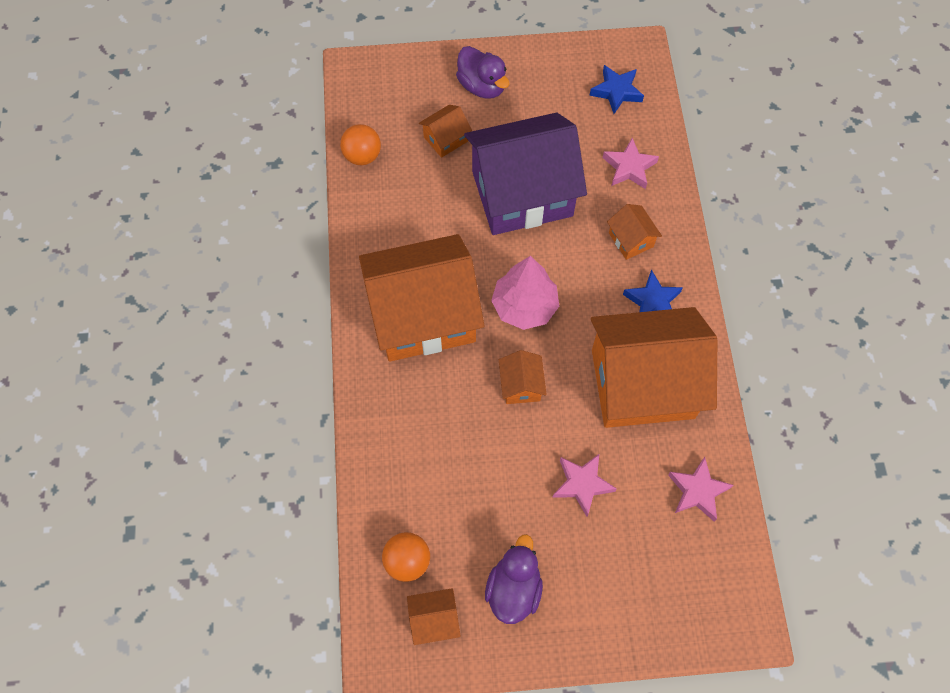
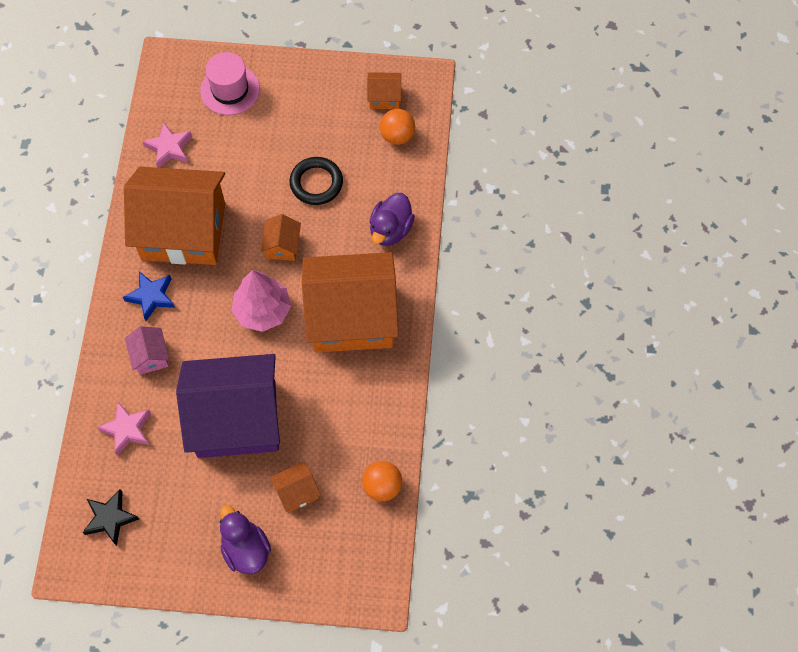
camera: 170 degrees left, 0 degrees up
purple duck [485,534,543,624] -> purple duck moved to [370,193,415,246]
pink star [552,454,617,517] -> none
blue star [589,65,644,114] -> black star [83,489,139,546]
orange house [607,204,662,260] -> pink house [125,326,169,375]
none -> pink hat [200,52,260,115]
none -> black ring [289,157,343,205]

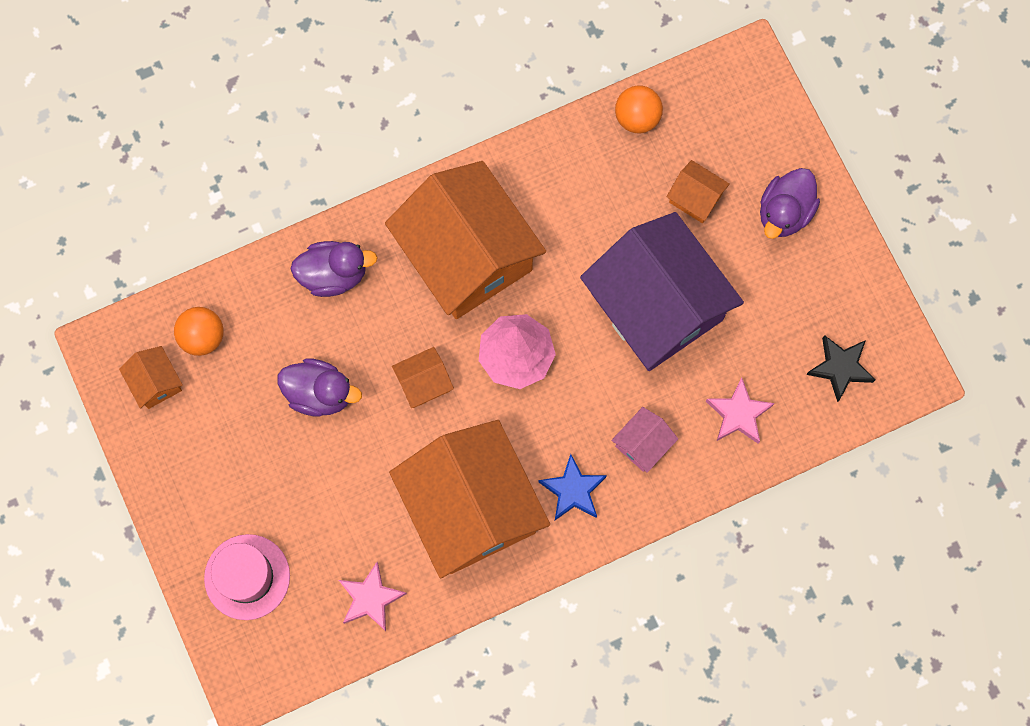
camera: 120 degrees left, 10 degrees up
black ring [289,157,343,205] -> purple duck [277,358,362,417]

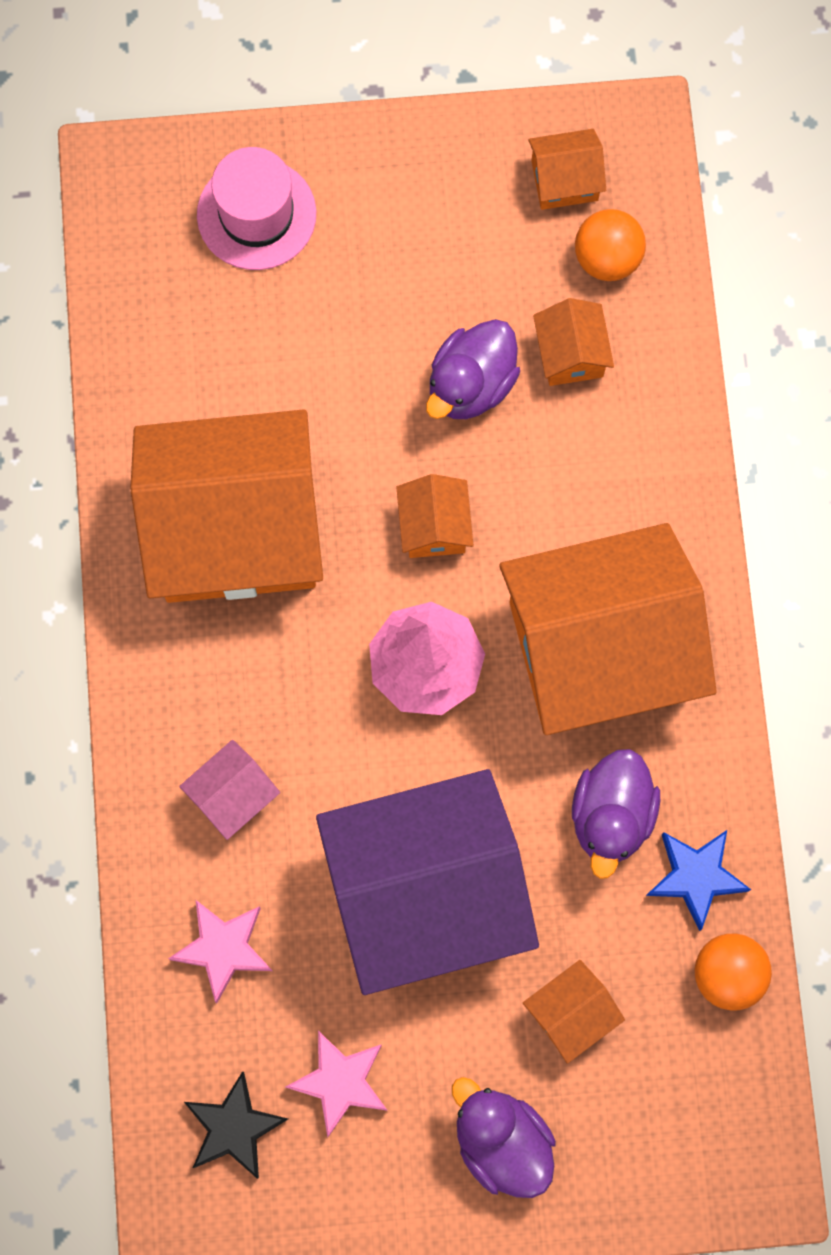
camera: 110 degrees right, 0 degrees up
purple duck [291,241,378,297] -> purple duck moved to [572,749,660,879]
pink star [339,562,407,631] -> pink star moved to [286,1030,388,1137]
blue star [539,454,607,520] -> blue star moved to [646,830,751,931]
pink house [611,407,678,473] -> pink house turned 75 degrees clockwise [179,740,280,840]
none -> orange house [533,298,614,386]

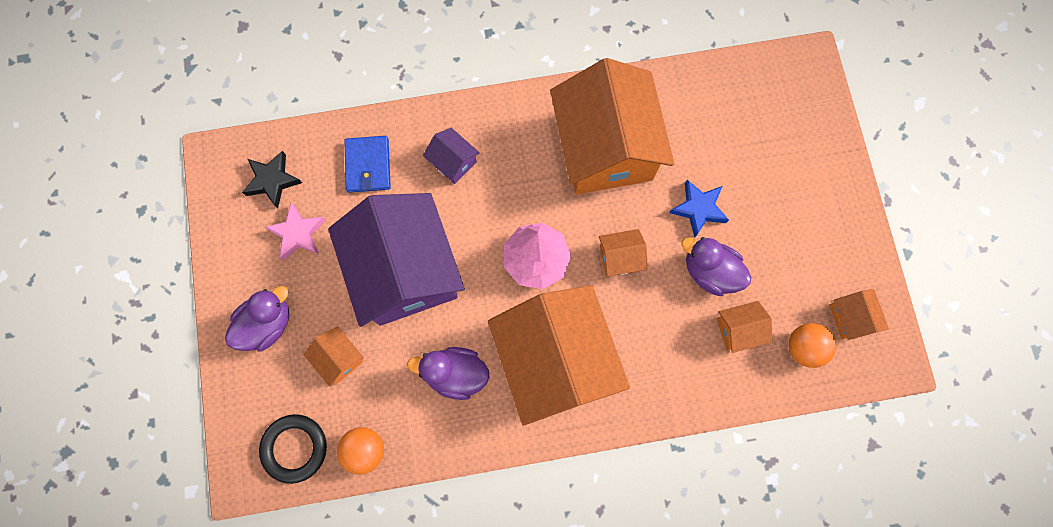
camera: 85 degrees right, 0 degrees up
pink star [168,900,272,1003] -> blue wallet [344,136,391,193]
pink house [179,740,280,840] -> purple house [423,128,480,184]
pink hat [197,147,316,270] -> none
blue star [646,830,751,931] -> blue star moved to [669,180,729,237]
none -> black ring [259,414,327,484]

